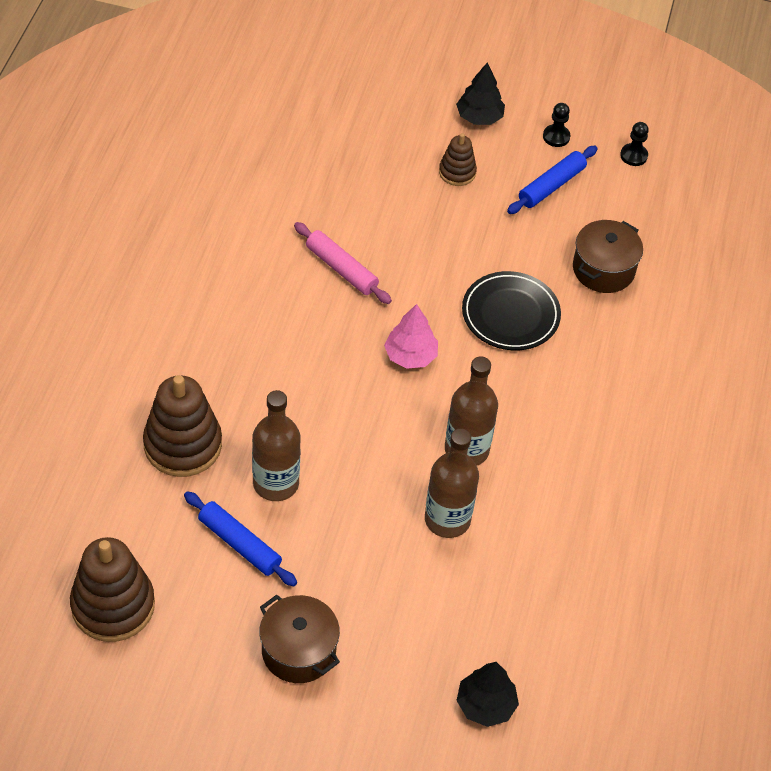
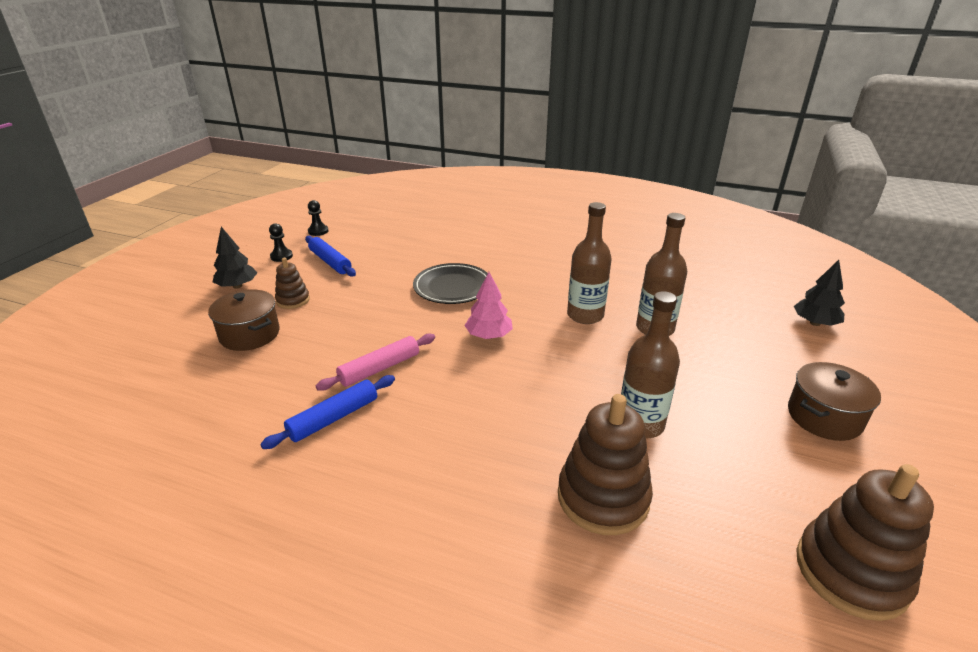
camera: 80 degrees left, 20 degrees down
blue rolling pin [184,491,297,586] -> blue rolling pin moved to [260,375,395,449]
brown pot [573,220,643,293] -> brown pot moved to [208,289,280,351]

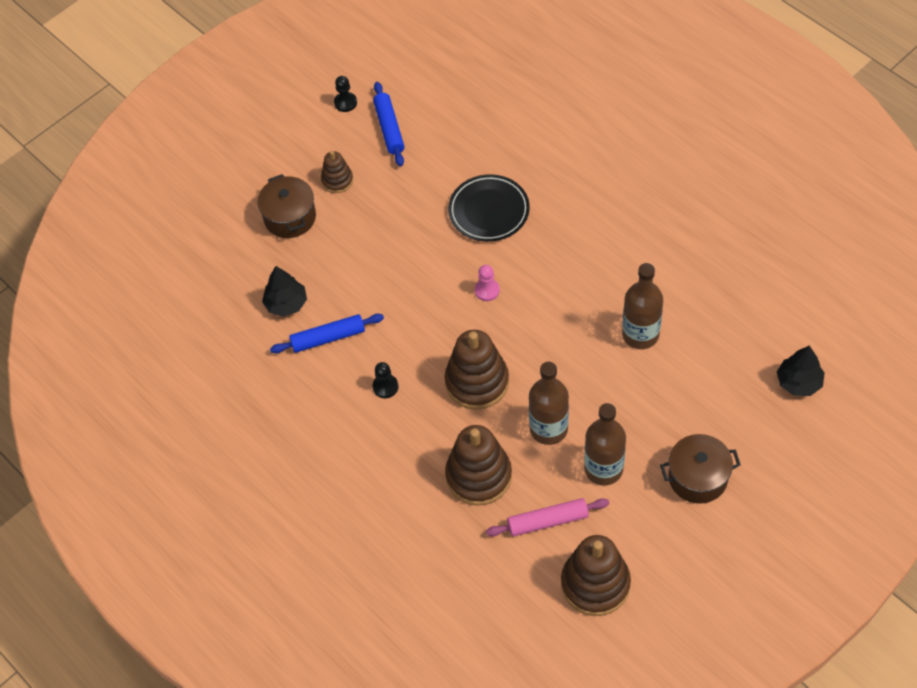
camera: 30 degrees right, 25 degrees up
black tree [213,227,257,289] -> black tree moved to [262,266,307,317]
black pawn [308,200,328,236] -> black pawn moved to [373,362,399,398]
pink rolling pin [316,334,435,391] -> pink rolling pin moved to [486,498,610,537]
pink tree [464,272,513,339] -> pink pawn [475,265,500,301]
brown bottle [567,202,612,324] -> brown bottle moved to [584,403,626,485]
none -> brown stacking toy [444,330,509,410]

